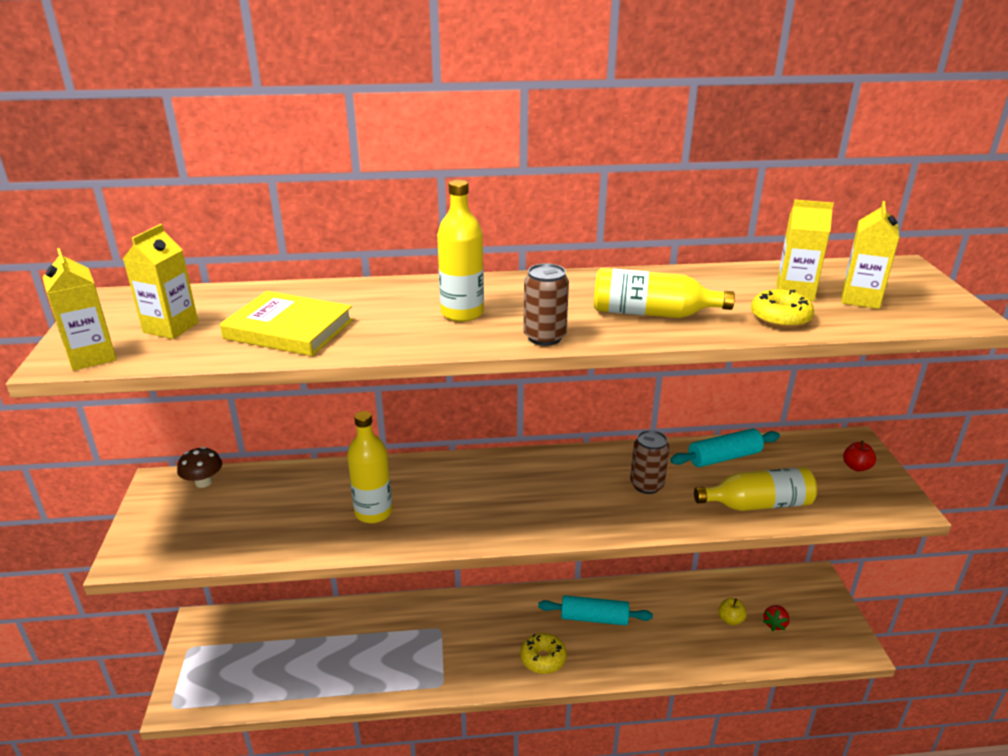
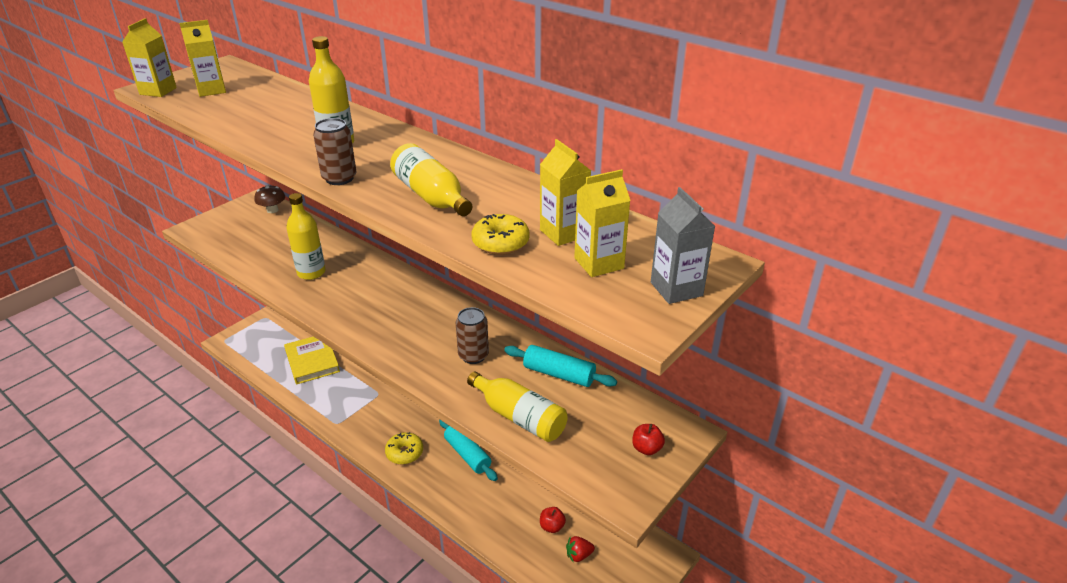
camera: 45 degrees right, 5 degrees up
yellow book [220,291,353,356] -> yellow book moved to [284,336,340,384]
yellow apple [718,598,747,625] -> red apple [540,507,566,533]
none -> grey carton [651,187,715,304]

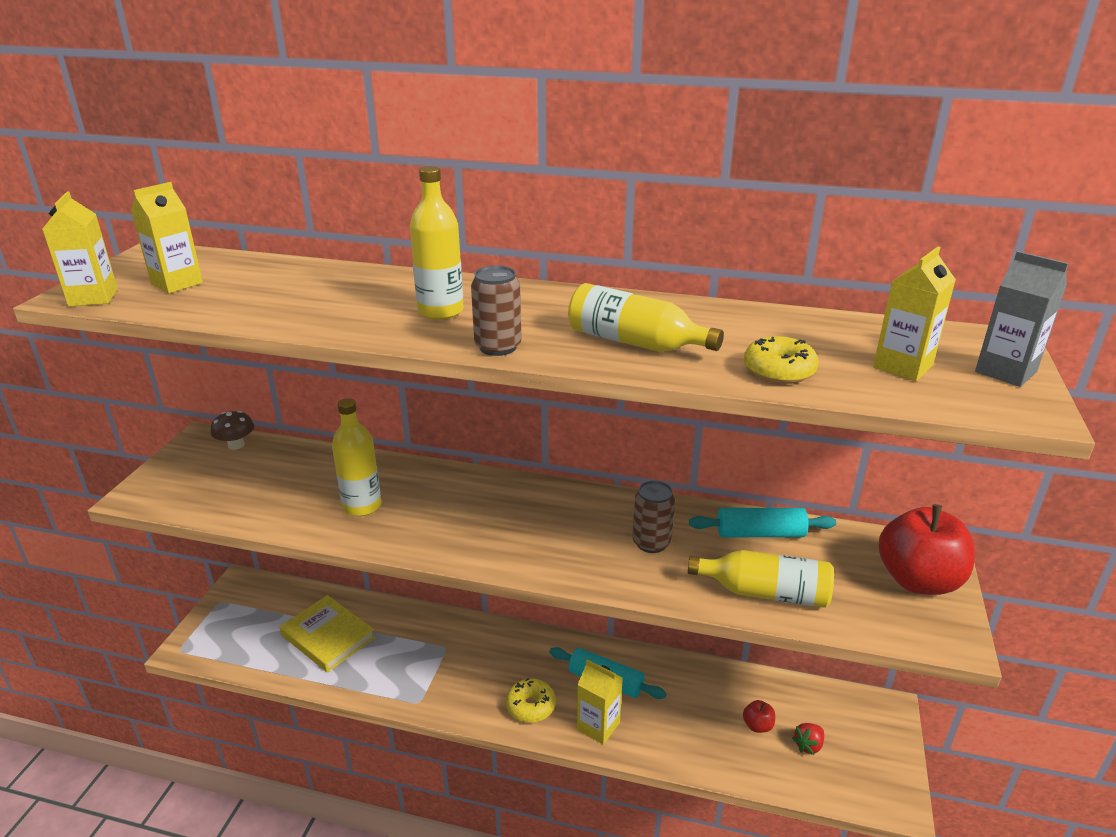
camera: 25 degrees left, 5 degrees down
yellow carton [540,139,591,246] -> yellow carton moved to [577,659,623,745]
red apple [632,424,665,455] -> red apple [879,504,975,595], size x2.35

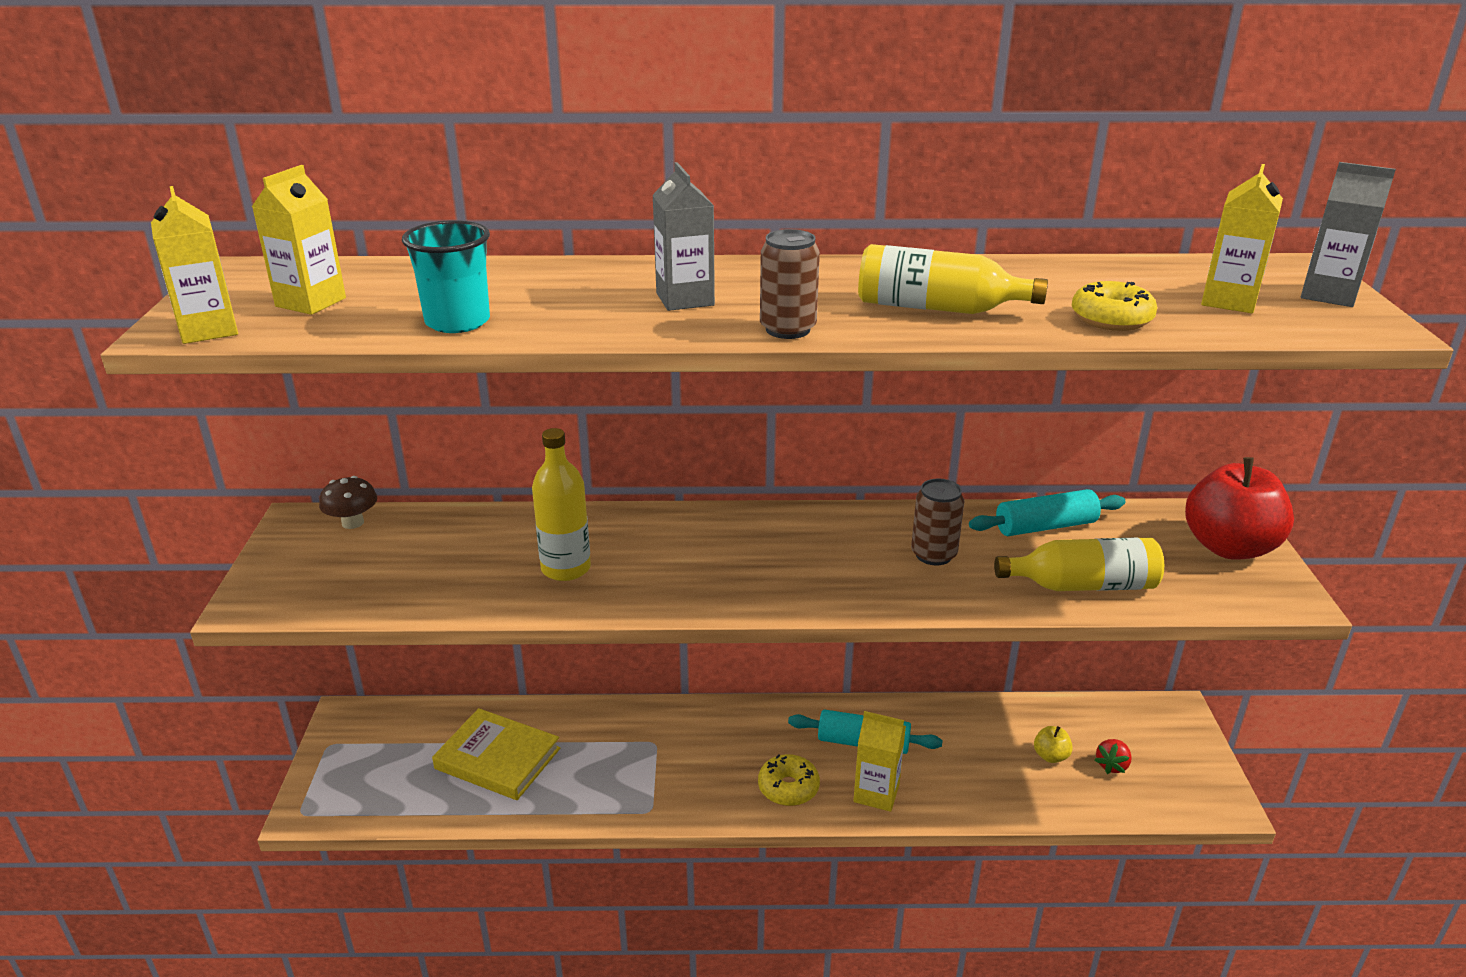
camera: 15 degrees left, 0 degrees up
yellow bottle [410,166,464,320] -> grey carton [652,162,715,311]
red apple [743,700,775,733] -> yellow apple [1034,726,1073,763]
none -> turquoise cup [402,220,490,333]

